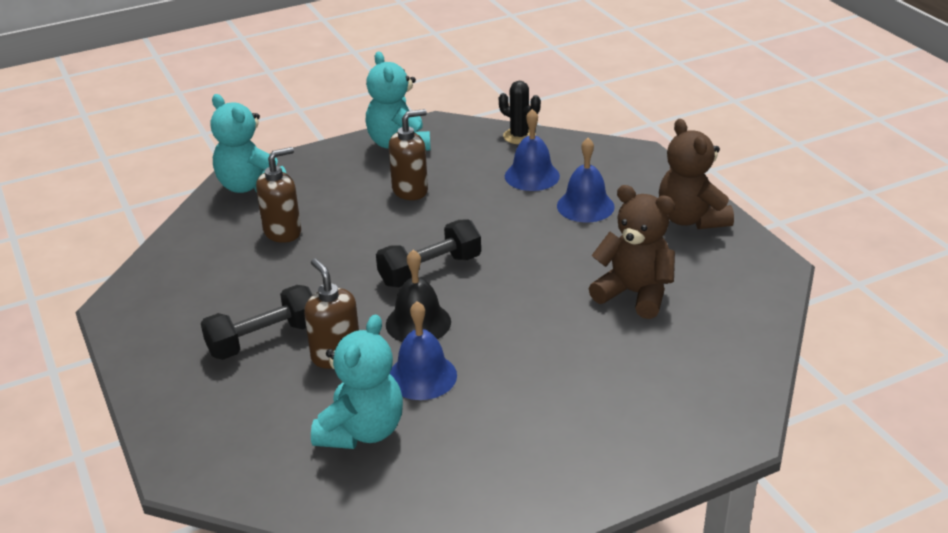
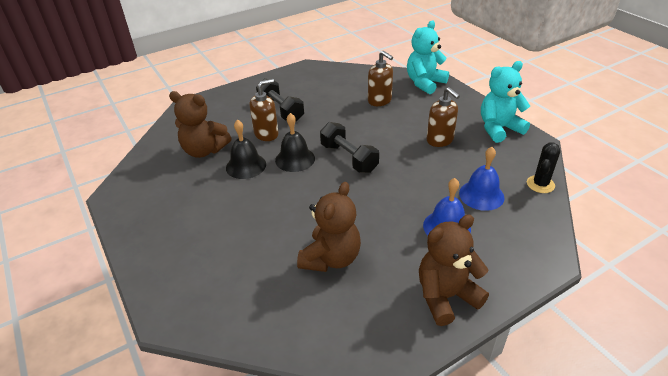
camera: 85 degrees right, 5 degrees up
turquoise teddy bear [311,315,403,449] -> brown teddy bear [169,91,231,158]
blue bell [390,301,457,400] -> black bell [226,119,266,179]

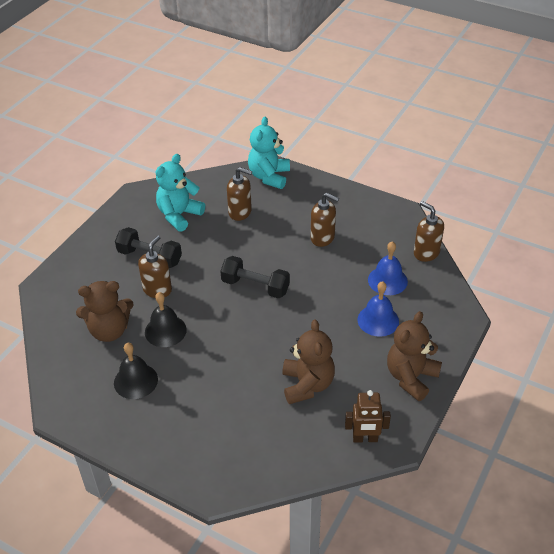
camera: 30 degrees left, 5 degrees up
black bell [275,113,315,172] -> black bell moved to [114,343,158,399]
turquoise teddy bear [481,61,530,143] -> turquoise teddy bear moved to [156,154,205,232]
black cactus [527,142,560,193] -> brown soap dispenser [414,201,444,262]
none -> brown robot [345,390,391,443]

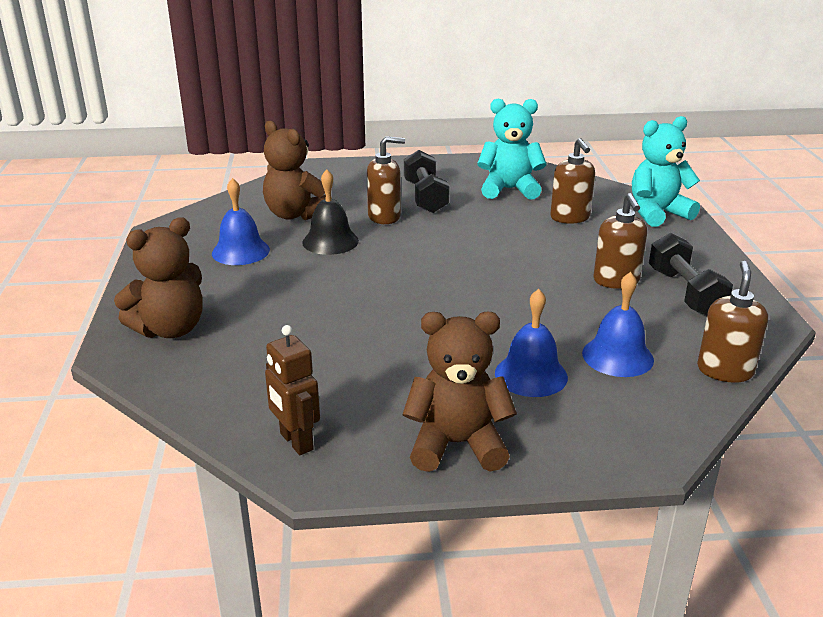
camera: 55 degrees right, 15 degrees down
black bell [114,343,158,399] -> blue bell [212,178,270,265]
black dumbbell [220,256,290,298] -> black dumbbell moved to [649,233,733,316]
brown teddy bear [282,320,335,404] -> brown teddy bear moved to [114,217,203,338]

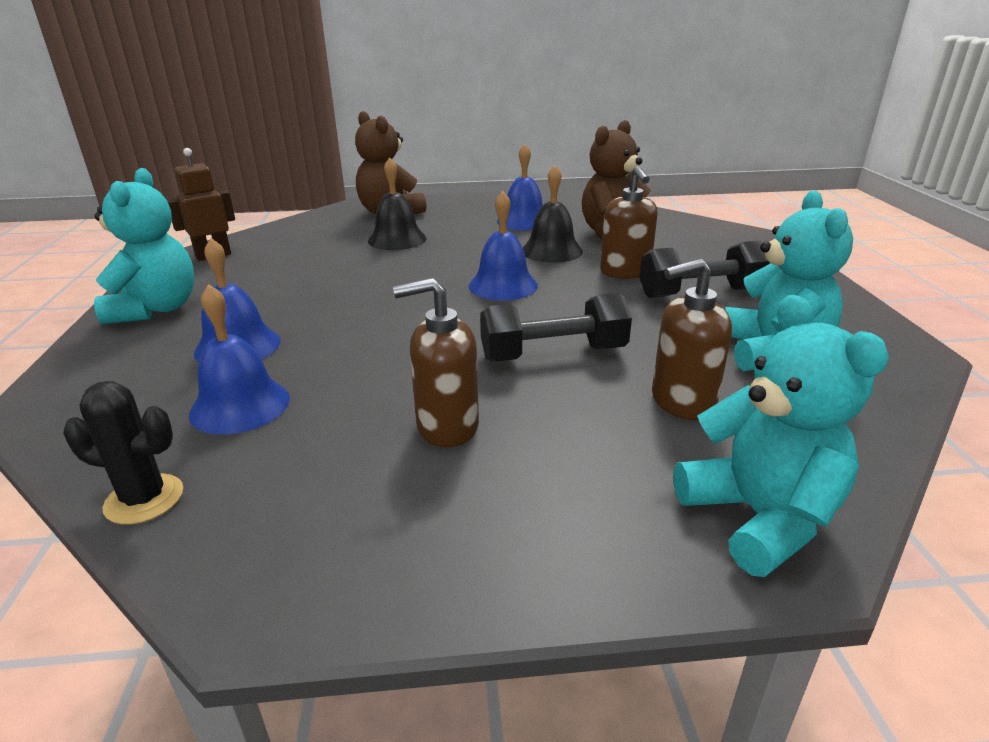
camera: 90 degrees right, 0 degrees up
brown teddy bear [403,311,517,472] -> turquoise teddy bear [94,168,195,324]
black dumbbell [649,233,733,316] -> black dumbbell moved to [480,293,632,362]
brown soap dispenser [697,261,768,383] -> black cactus [64,381,183,525]
none -> black bell [368,157,427,250]
none -> blue bell [469,191,538,300]

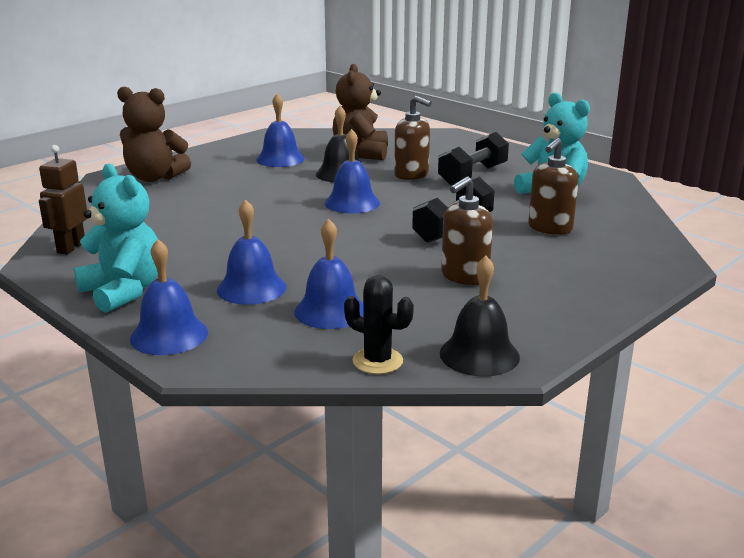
camera: 40 degrees left, 5 degrees down
black cactus [64,381,183,525] -> black cactus turned 60 degrees clockwise [344,275,414,374]
black bell [368,157,427,250] -> black bell moved to [440,256,520,377]
turquoise teddy bear [673,295,889,577] -> none
none -> blue bell [130,239,208,355]

